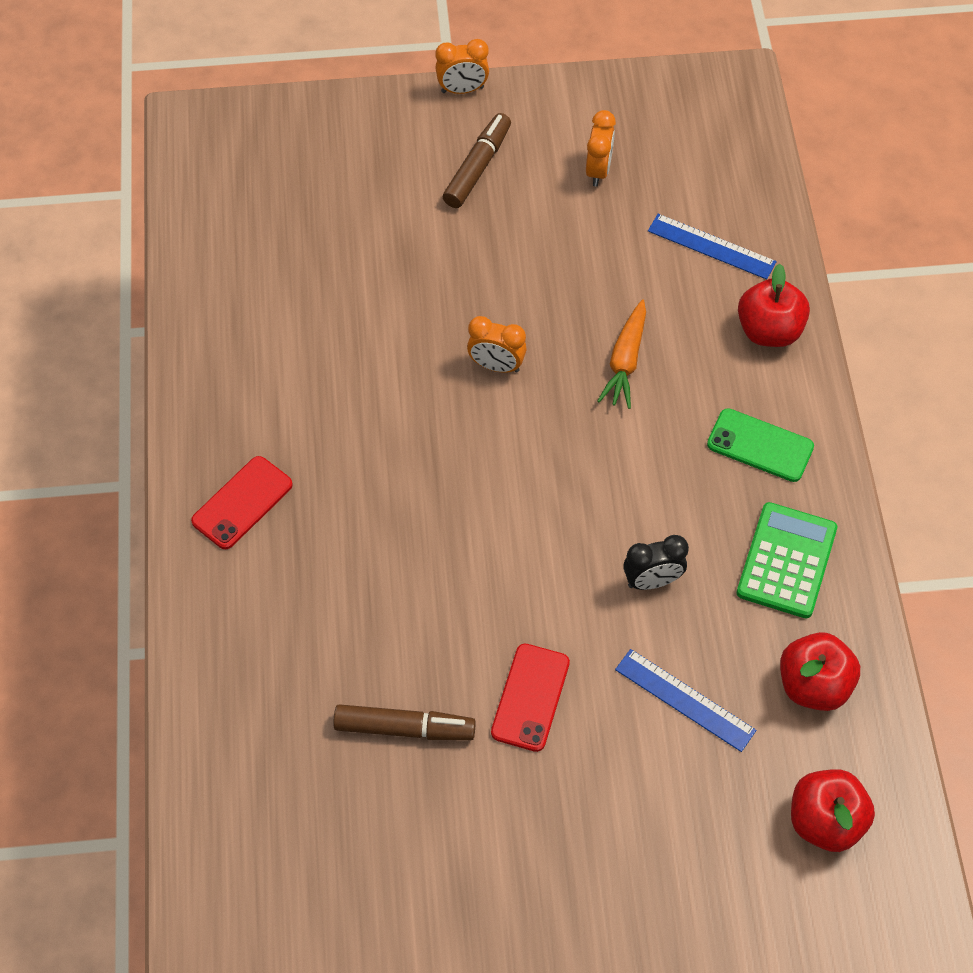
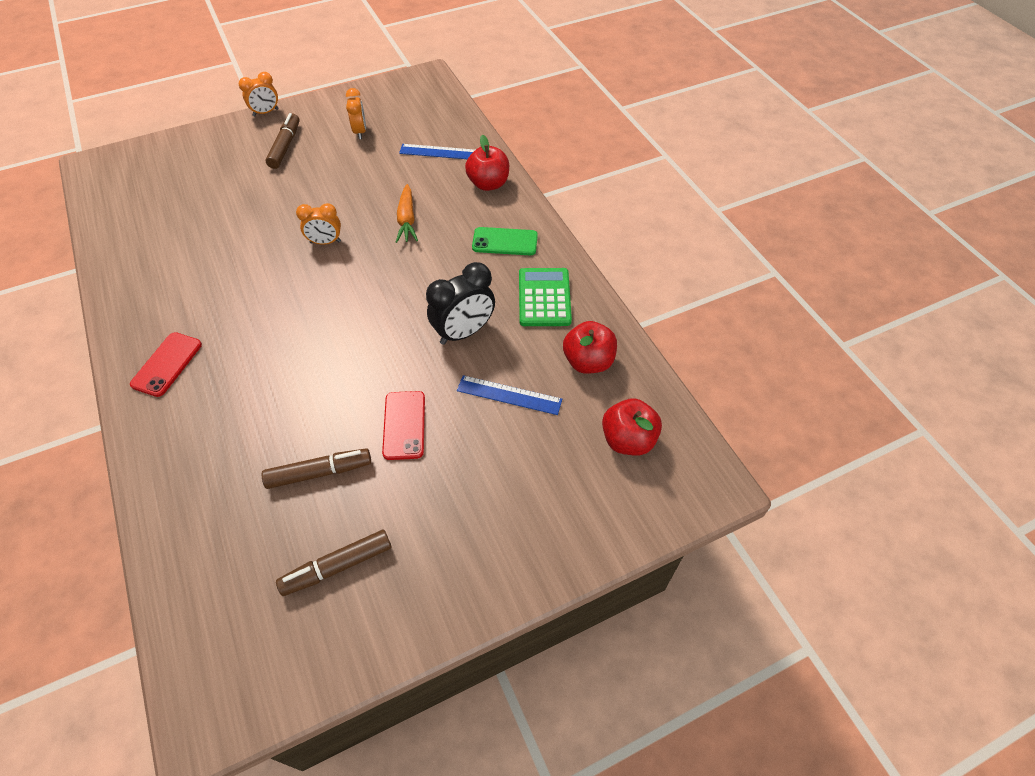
camera: 20 degrees left, 5 degrees down
black clock [623,535,689,590] -> black clock [426,262,495,345], size x1.58
none -> brown marker [276,530,392,596]

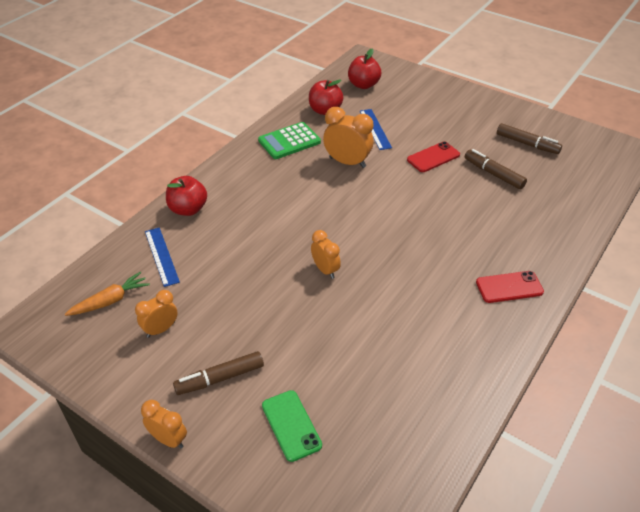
camera: 120 degrees left, 10 degrees down
orange carrot [396,184,418,243] -> orange carrot moved to [64,272,150,316]
black clock [426,262,495,345] -> orange clock [323,107,374,168]
green phone [472,227,538,255] -> green phone moved to [262,390,322,462]

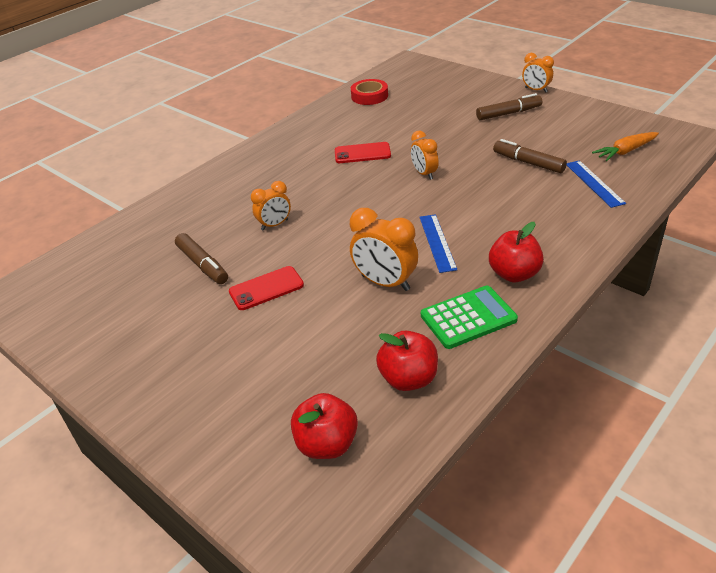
camera: 170 degrees left, 5 degrees down
orange clock [135,290,178,338] -> orange clock moved to [251,181,291,231]
red apple [166,176,207,216] -> red apple moved to [489,222,544,283]
green phone [262,390,322,462] -> none
blue ruler [360,109,392,150] -> blue ruler moved to [419,214,457,273]
red phone [476,271,544,303] -> red phone moved to [335,142,391,163]
brown marker [497,123,562,154] -> brown marker moved to [493,139,567,173]
none -> red tape [351,79,388,105]

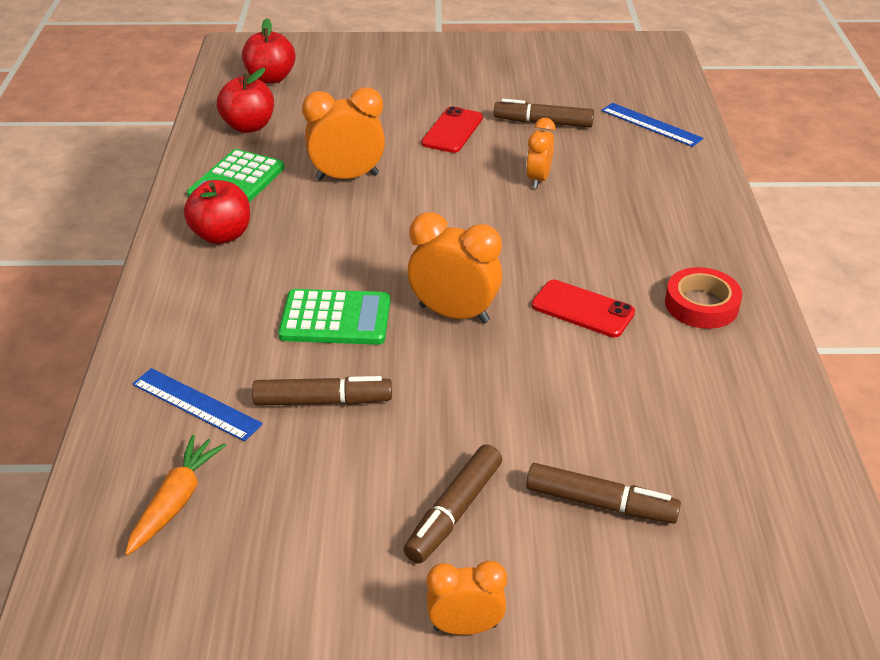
camera: 135 degrees right, 0 degrees up
red phone [335,142,391,163] -> red phone turned 75 degrees clockwise [532,280,635,337]
red tape [351,79,388,105] -> red tape moved to [665,267,742,329]
orange clock [411,131,439,180] -> orange clock [408,212,502,324], size x1.58
blue ruler [419,214,457,273] -> blue ruler moved to [601,103,703,147]
none -> green calculator [278,289,390,345]
none -> brown marker [526,463,681,524]

